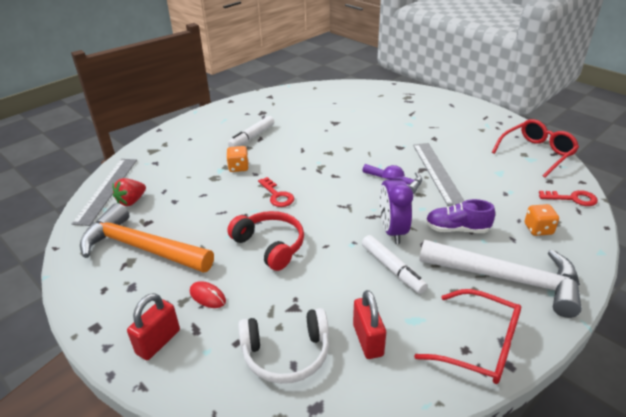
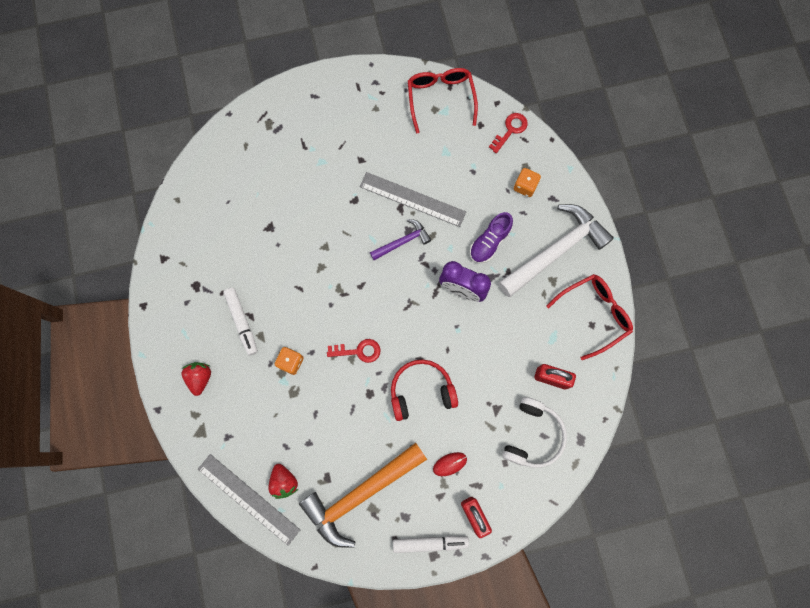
camera: 60 degrees left, 40 degrees up
white marker [362,235,428,294] -> white marker moved to [393,536,469,553]
none -> red strawberry [181,362,211,396]

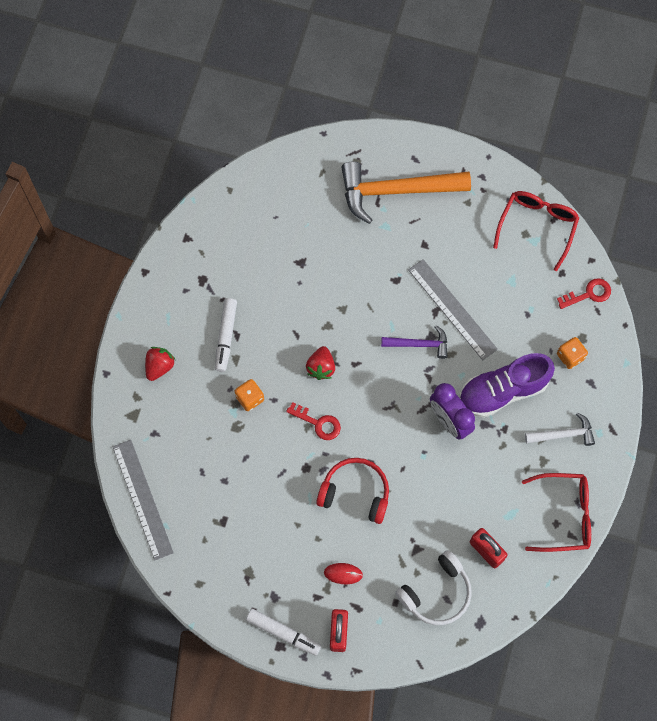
camera: 30 degrees right, 5 degrees down
red strawberry [268,464,298,499] -> red strawberry moved to [306,346,335,380]
orange hammer [299,443,427,548] -> orange hammer moved to [341,162,471,224]
purple shoe [470,212,513,263] -> purple shoe [459,353,555,418], size x1.56
white hammer [498,204,614,297] -> white hammer [525,412,595,446], size x0.51

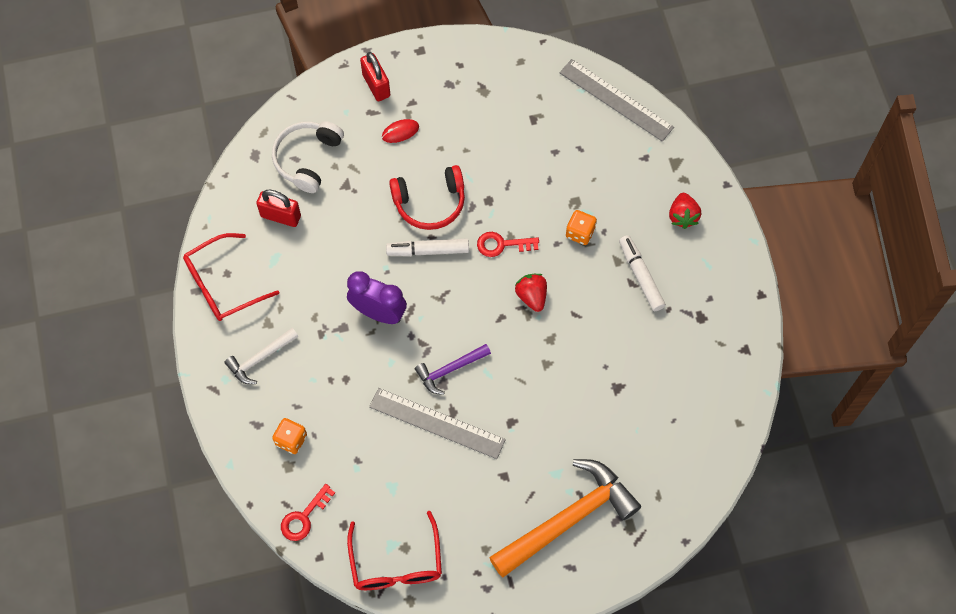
camera: 150 degrees right, 5 degrees down
white marker [246,609,321,656] -> white marker moved to [386,238,469,256]
purple shoe [459,353,555,418] -> none

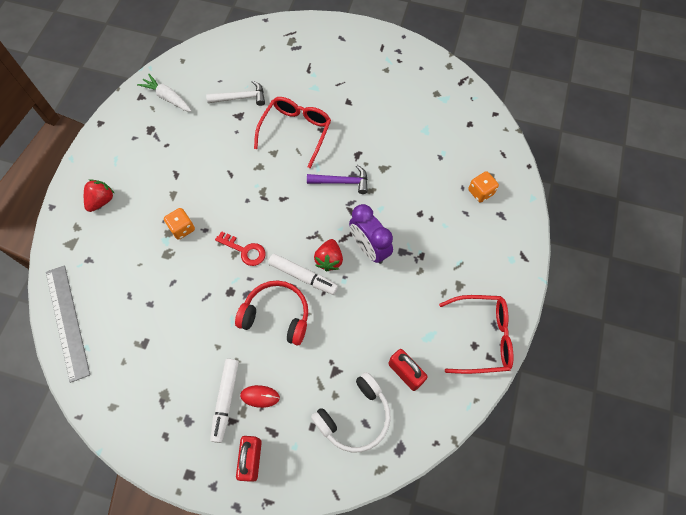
camera: 150 degrees left, 0 degrees up
white hammer [224,328,298,384] -> white hammer moved to [206,80,265,106]
red key [281,484,335,541] -> none
red glasses [347,511,442,590] -> red glasses moved to [254,97,331,168]
grey ruler [369,388,506,459] -> none
orange hammer [489,459,641,577] -> none
red strawberry [515,274,547,312] -> red strawberry moved to [314,239,343,271]
white marker [619,235,666,311] -> white marker moved to [210,359,239,443]
none -> white carrot [137,74,191,112]

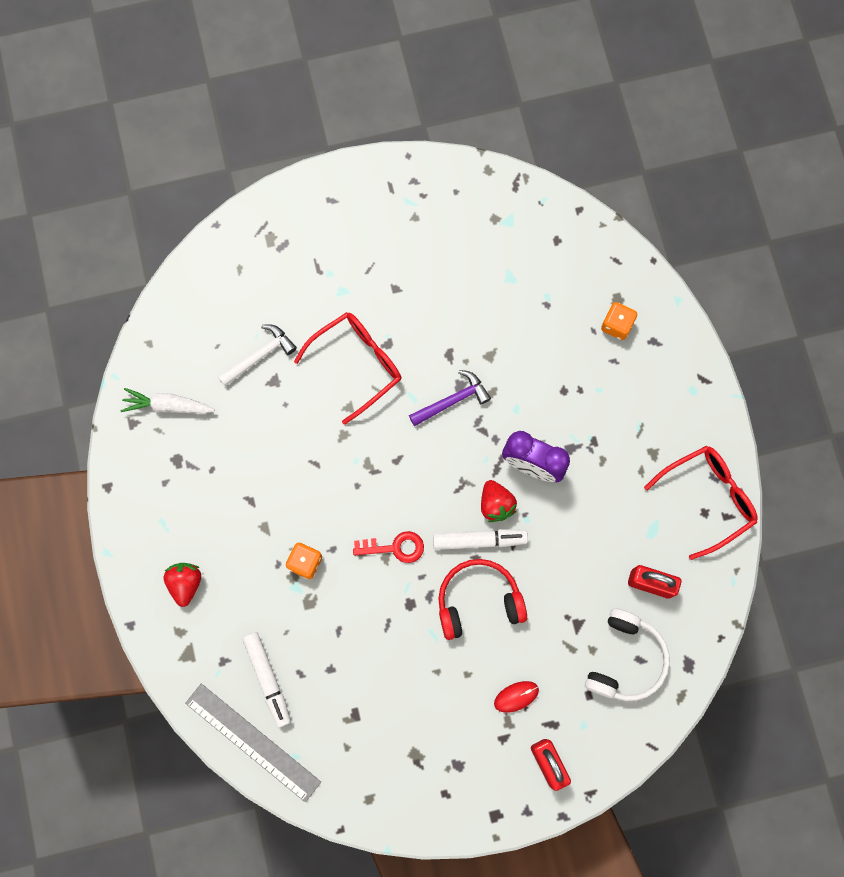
camera: 30 degrees left, 10 degrees up
white marker [210,359,239,443] -> white marker moved to [242,632,291,728]
red glasses [254,97,331,168] -> red glasses turned 60 degrees clockwise [294,312,401,425]

